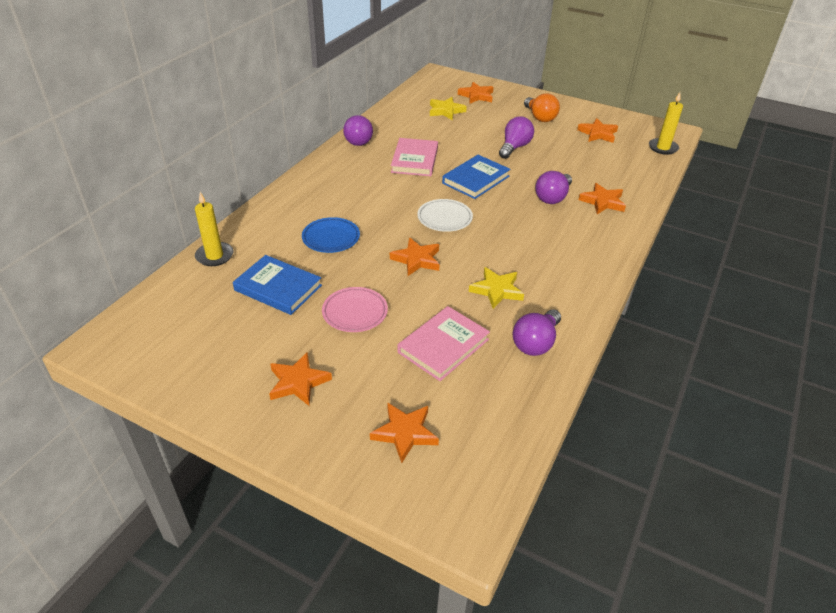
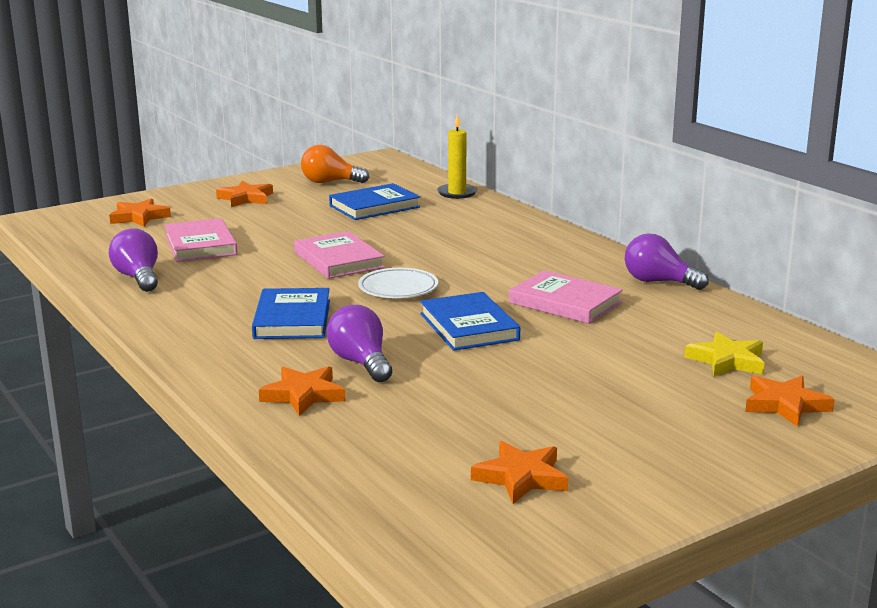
camera: 120 degrees right, 20 degrees down
blue plate [302,217,360,253] -> none
pink plate [322,287,388,332] -> none
orange star [390,238,440,276] -> pink book [294,231,385,279]
yellow star [469,267,524,309] -> none
purple light bulb [499,116,534,159] -> none
orange light bulb [524,93,560,122] -> orange light bulb moved to [301,145,369,183]
yellow candle [649,92,683,155] -> none
none -> blue book [252,288,330,339]

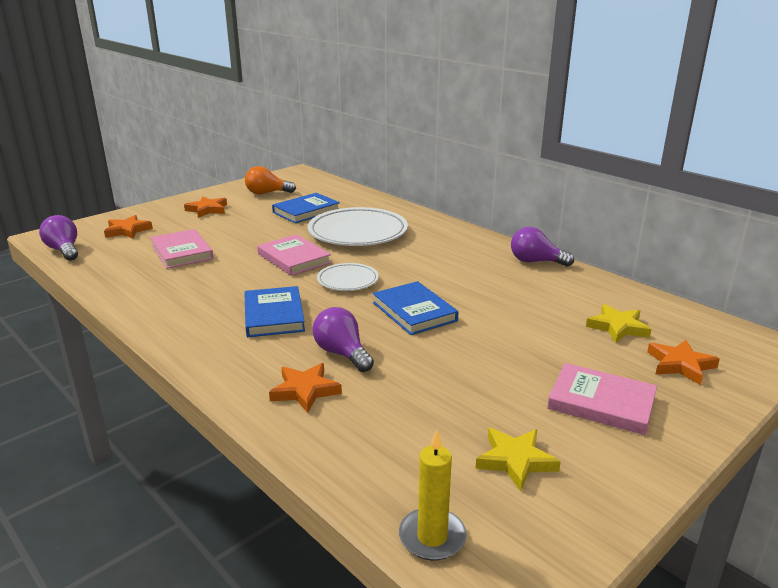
camera: 10 degrees left, 5 degrees up
purple light bulb [109,228,158,292] -> purple light bulb moved to [39,215,78,261]
yellow candle [437,114,477,199] -> yellow candle moved to [399,430,467,561]
orange star [471,441,568,504] -> yellow star [475,428,561,491]
pink book [509,270,623,324] -> pink book moved to [547,363,657,435]
none -> white plate [308,207,408,246]

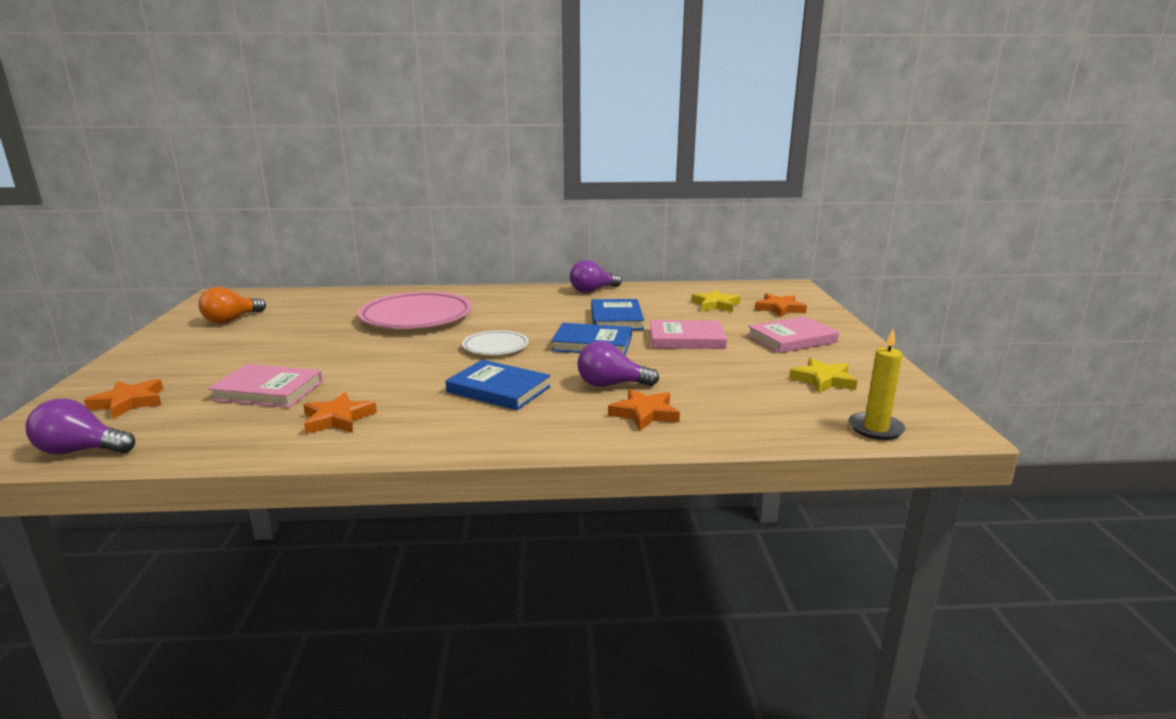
camera: 50 degrees left, 5 degrees down
orange star [184,196,227,218] -> orange star moved to [303,392,377,434]
pink book [257,234,331,276] -> pink book moved to [650,320,727,349]
blue book [272,193,340,223] -> blue book moved to [591,299,644,330]
white plate [308,207,408,246] -> pink plate [358,292,472,329]

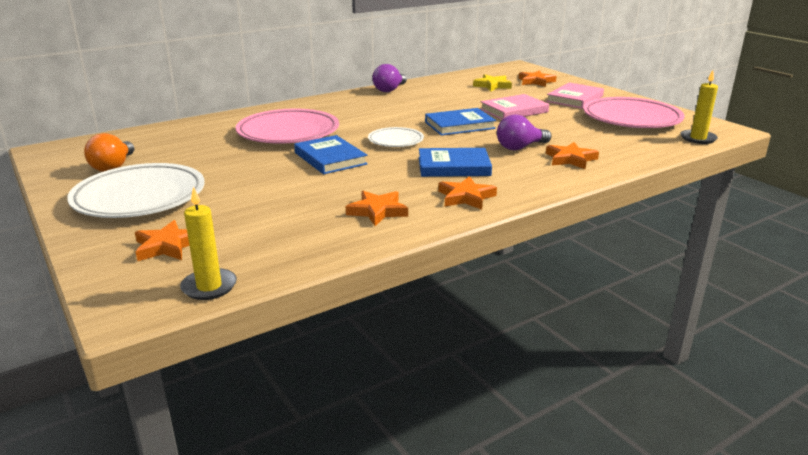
camera: 30 degrees left, 5 degrees up
purple light bulb [26,398,135,454] -> yellow candle [180,186,237,300]
pink book [208,364,323,408] -> none
blue book [591,299,644,330] -> blue book moved to [294,135,368,174]
yellow star [789,358,858,393] -> pink plate [583,97,685,128]
none -> white plate [67,163,205,218]
none -> orange star [438,176,497,210]

